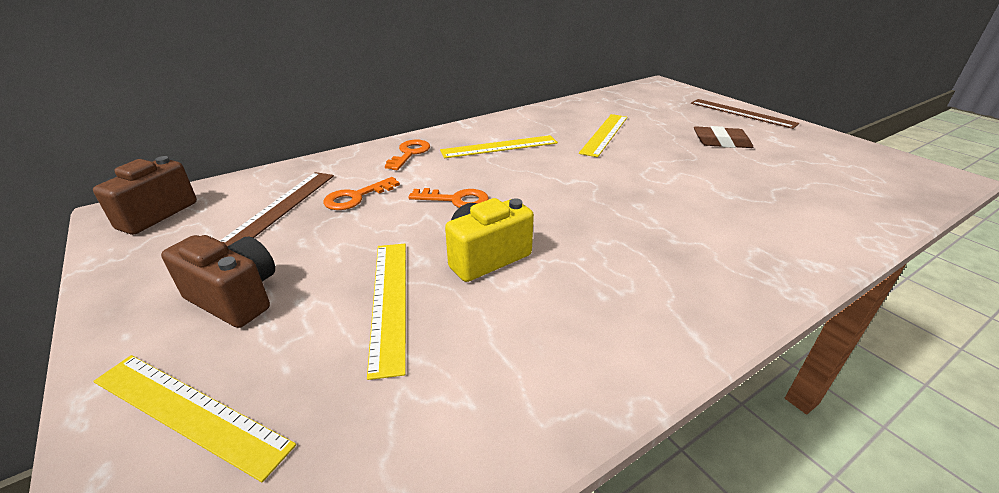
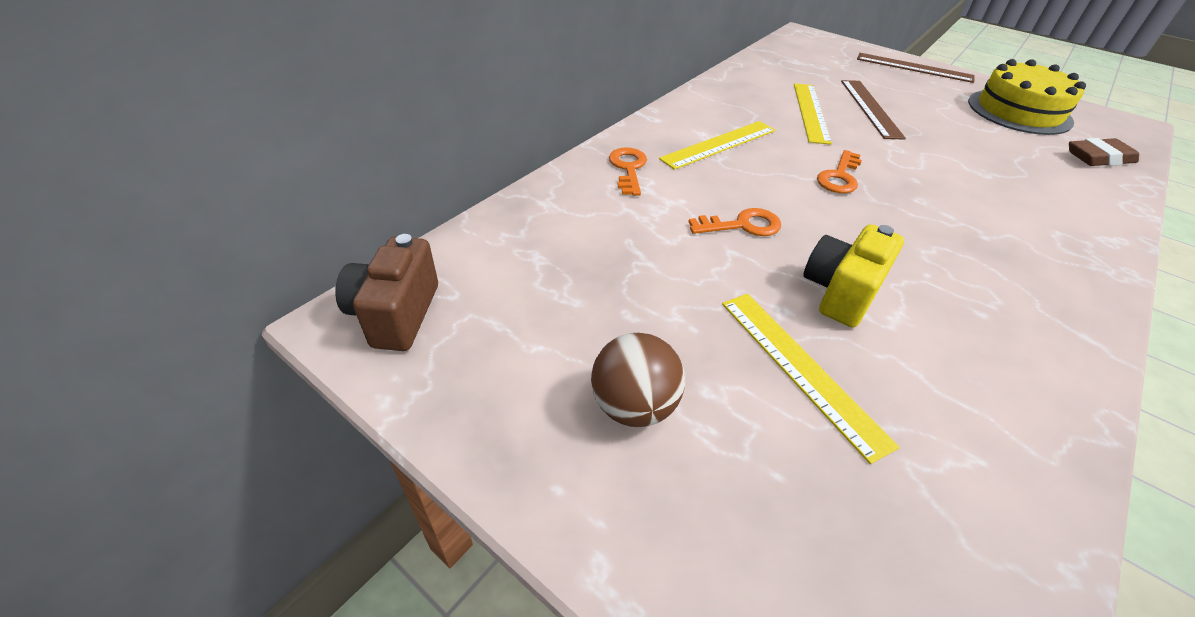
camera: 20 degrees left, 10 degrees up
yellow ruler [93,355,296,482] -> none
brown camera [161,235,275,328] -> brown ball [591,333,685,427]
brown ruler [220,172,334,246] -> brown ruler moved to [841,80,906,139]
orange key [323,177,400,210] -> orange key moved to [817,150,862,193]
brown eraser [694,126,753,148] -> brown eraser moved to [1069,138,1139,166]
none -> yellow cake [968,59,1086,135]

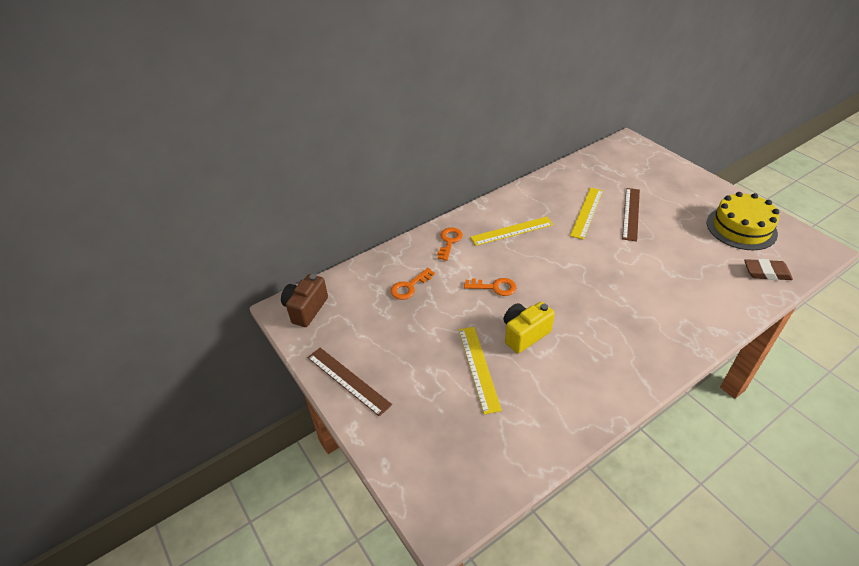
camera: 20 degrees right, 0 degrees up
brown ball [591,333,685,427] -> none
orange key [817,150,862,193] -> orange key moved to [391,268,435,300]
brown ruler [857,53,975,83] -> brown ruler moved to [307,348,392,417]

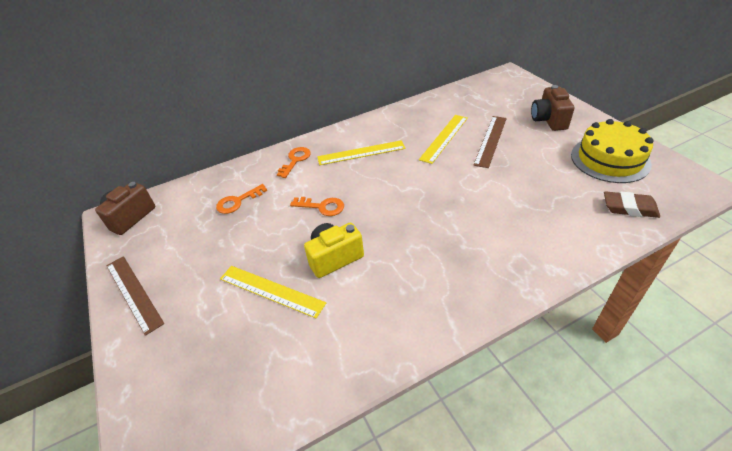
camera: 10 degrees right, 0 degrees up
yellow ruler [459,327,502,415] -> yellow ruler turned 60 degrees counterclockwise [220,266,326,318]
none -> brown camera [531,85,575,131]

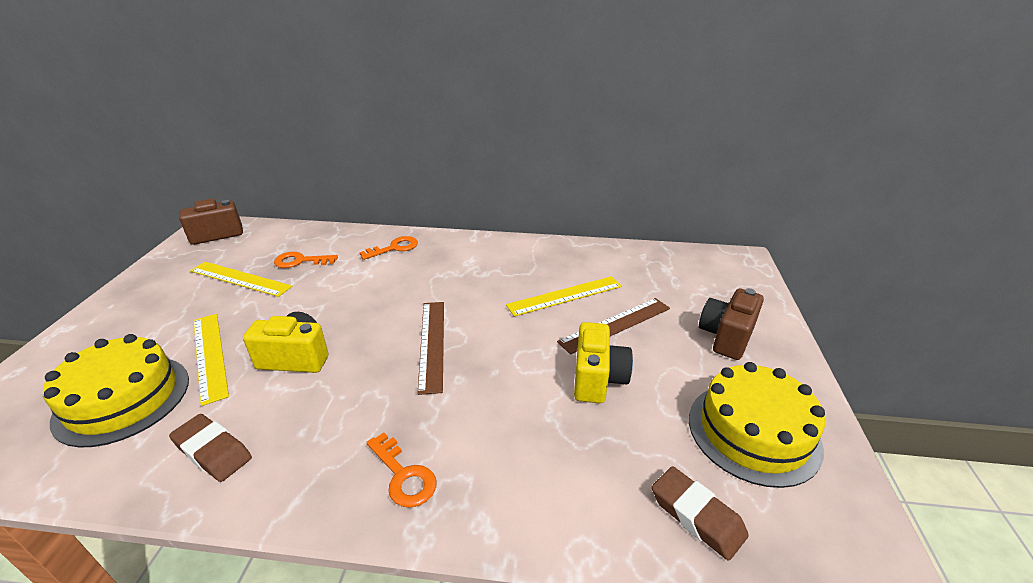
camera: 30 degrees right, 10 degrees down
brown ruler [106,256,164,336] -> brown ruler moved to [417,302,444,395]
orange key [290,197,344,216] -> orange key moved to [366,433,437,508]
yellow ruler [317,140,405,165] -> yellow ruler moved to [190,262,292,297]
none -> yellow cake [43,334,189,447]
none -> brown eraser [169,414,252,482]
none -> yellow camera [574,322,633,403]

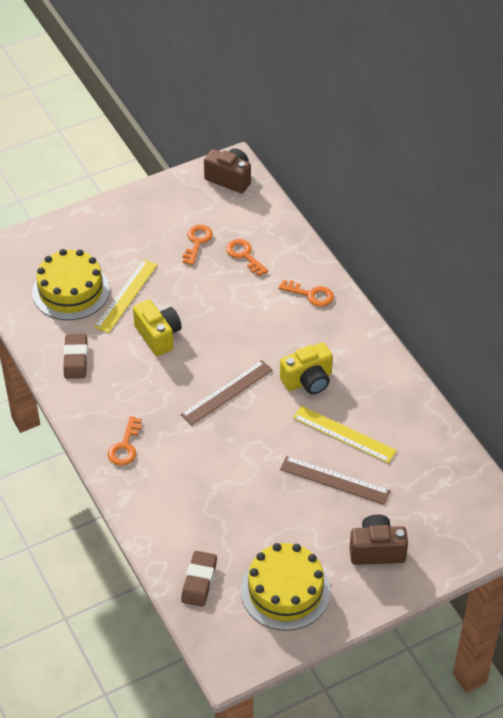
camera: 55 degrees right, 15 degrees up
yellow ruler [190,262,292,297] -> orange key [182,225,213,265]
yellow camera [574,322,633,403] -> yellow camera moved to [280,342,333,394]

